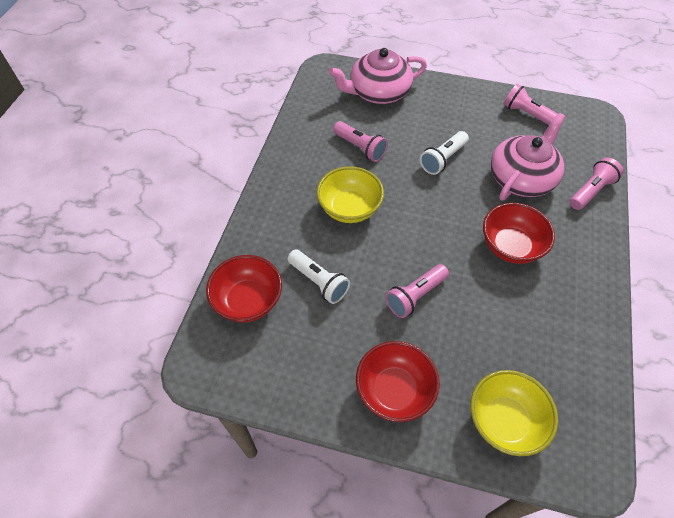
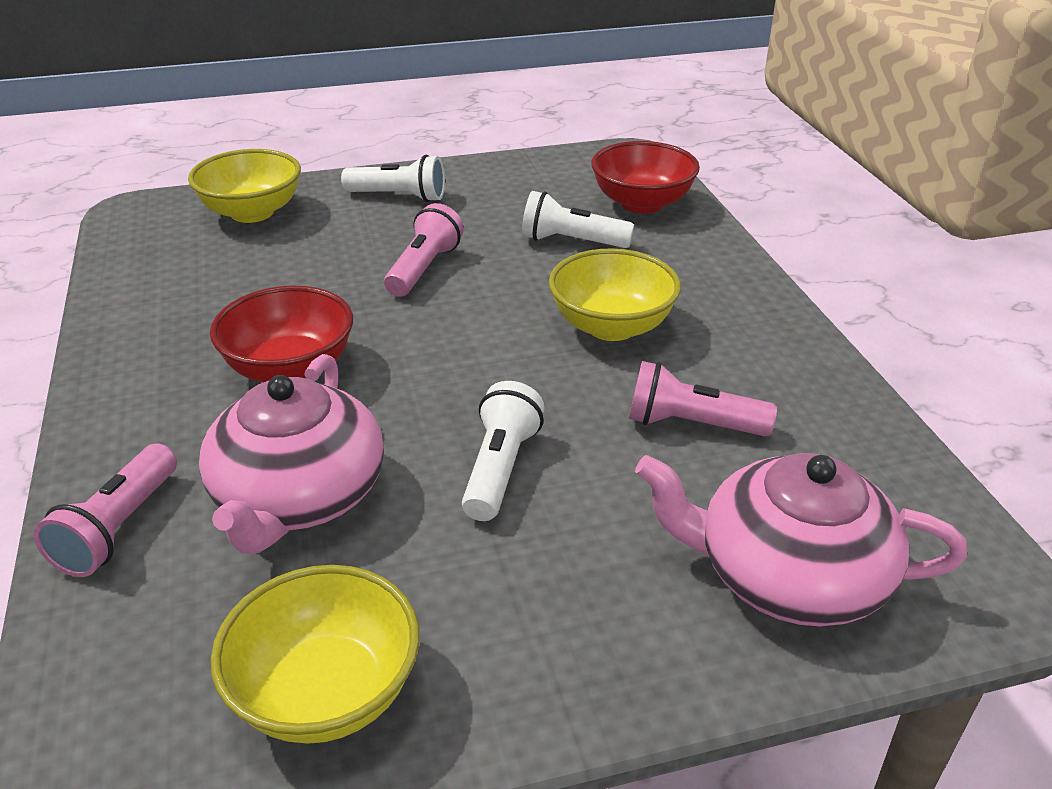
camera: 150 degrees right, 20 degrees down
pink teapot [329,48,427,104] -> pink teapot turned 120 degrees counterclockwise [635,453,968,626]
red bowl [356,341,440,422] -> white flashlight [341,155,445,202]
pink flashlight [503,84,558,125] -> yellow bowl [211,565,420,744]

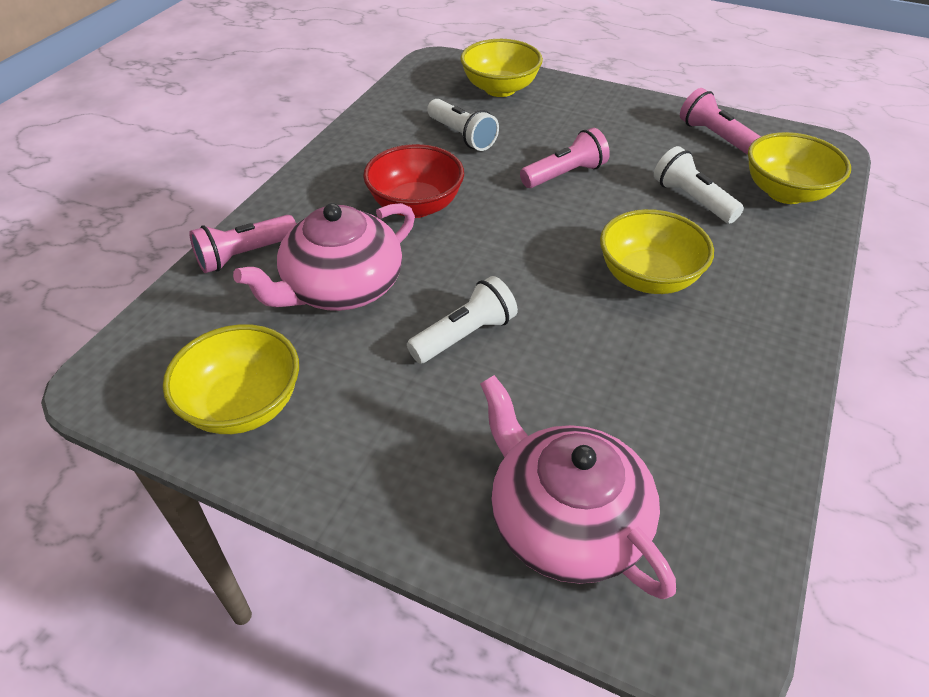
camera: 40 degrees right, 10 degrees up
white flashlight [341,155,445,202] -> white flashlight moved to [427,99,499,151]
red bowl [591,141,700,213] -> yellow bowl [748,132,851,204]
pink flashlight [629,361,777,436] -> pink flashlight moved to [680,88,761,155]

